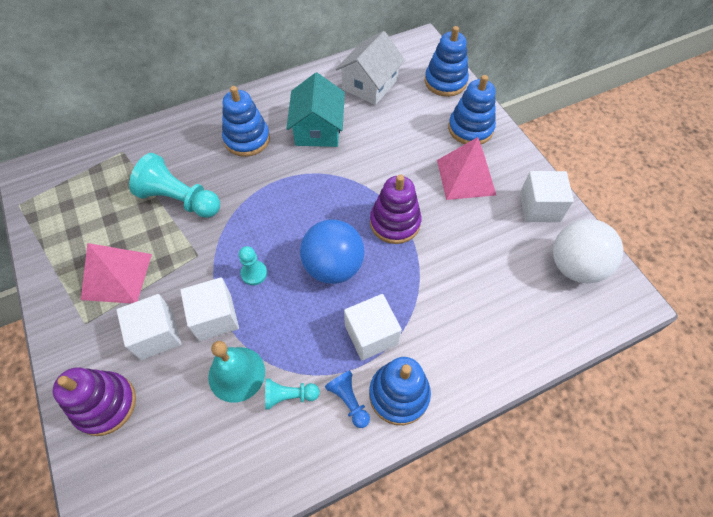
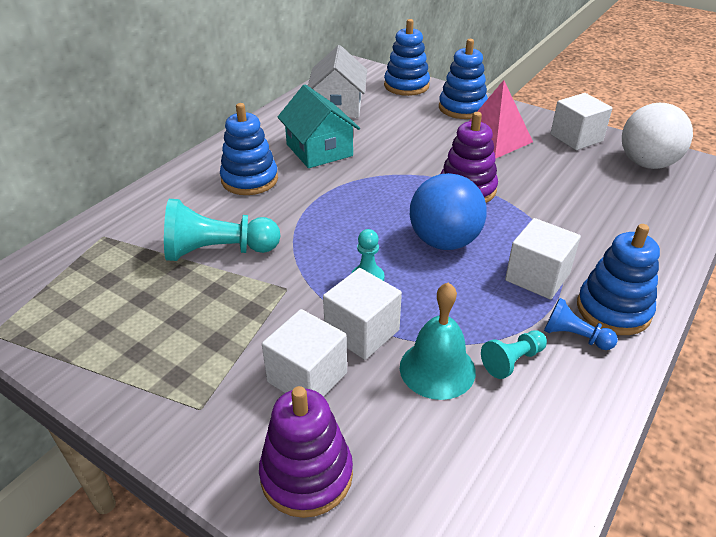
camera: 30 degrees left, 20 degrees down
pink pyramid [81,243,152,303] -> none

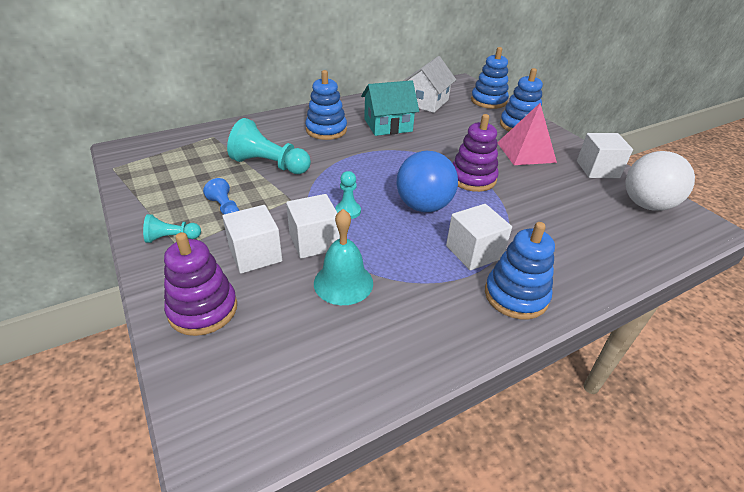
camera: 25 degrees right, 0 degrees up
turquoise house [277,85,360,168] -> turquoise house turned 75 degrees clockwise [361,80,419,136]
turquoise pawn [481,330,547,379] -> turquoise pawn moved to [143,214,201,243]
blue pawn [544,298,618,350] -> blue pawn moved to [203,178,239,214]

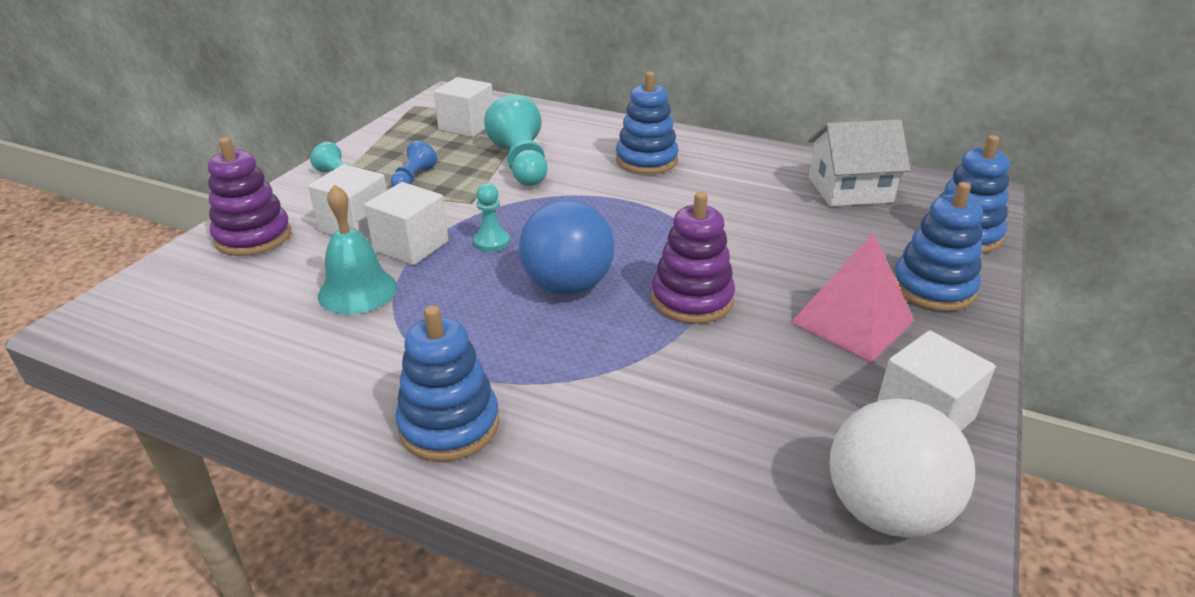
camera: 55 degrees right, 5 degrees down
turquoise house [361,80,419,136] -> none
white cube [446,204,512,270] -> white cube moved to [434,77,493,137]

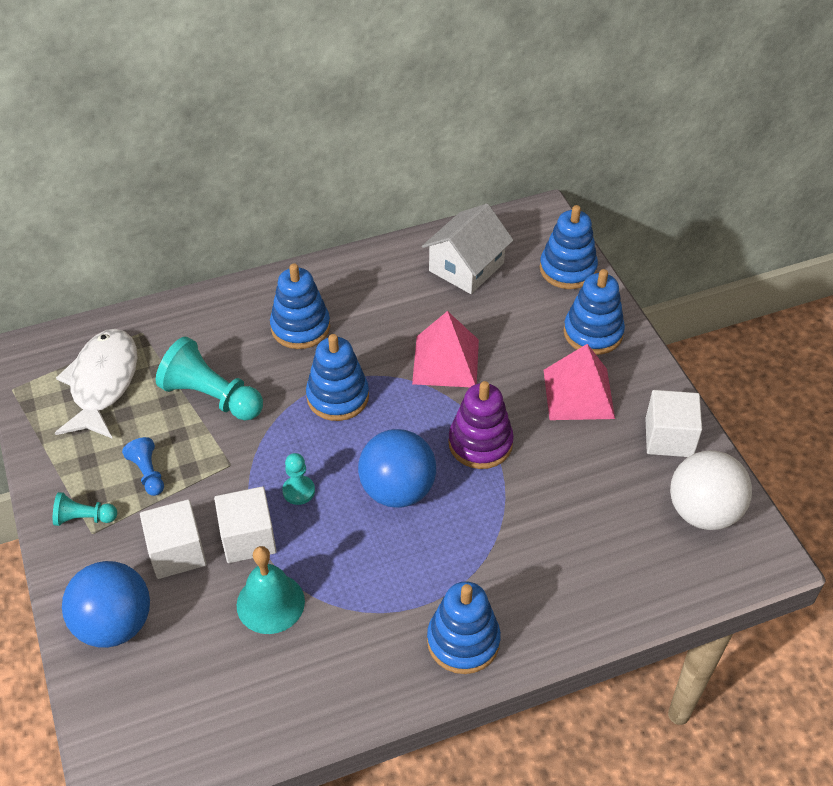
camera: 45 degrees left, 15 degrees up
purple stacking toy [208,137,291,256] -> blue ball [62,561,150,648]
white cube [434,77,493,137] -> white fish [55,329,137,439]
none -> blue stacking toy [306,334,369,421]
none -> pink pyramid [412,311,479,387]

